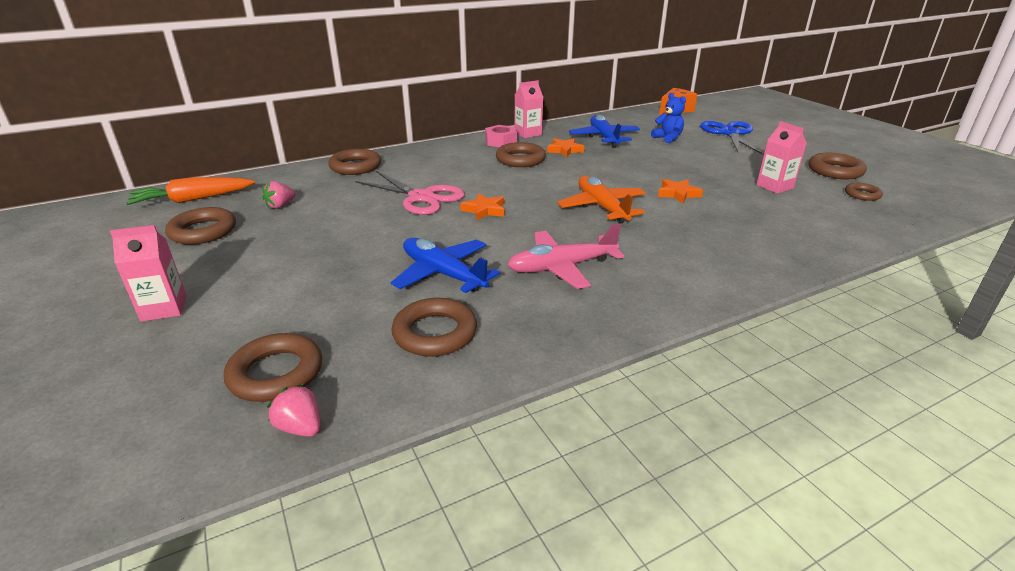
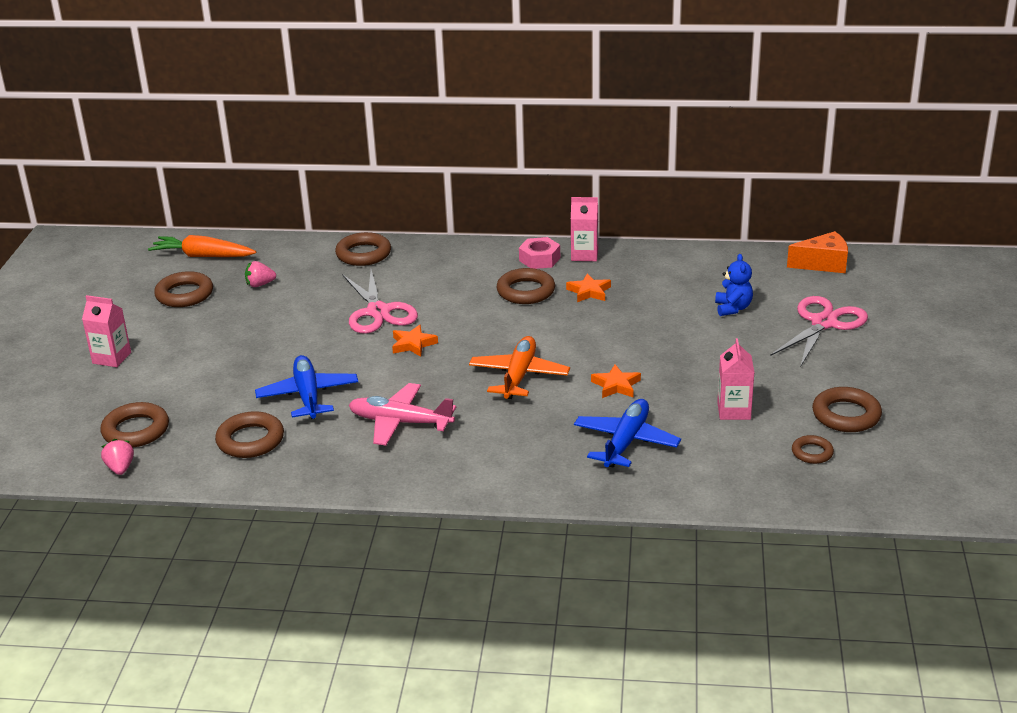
camera: 35 degrees right, 0 degrees up
blue plane [569,115,640,148] -> blue plane moved to [574,399,681,467]
blue scissors [700,121,764,155] -> pink scissors [770,296,868,367]

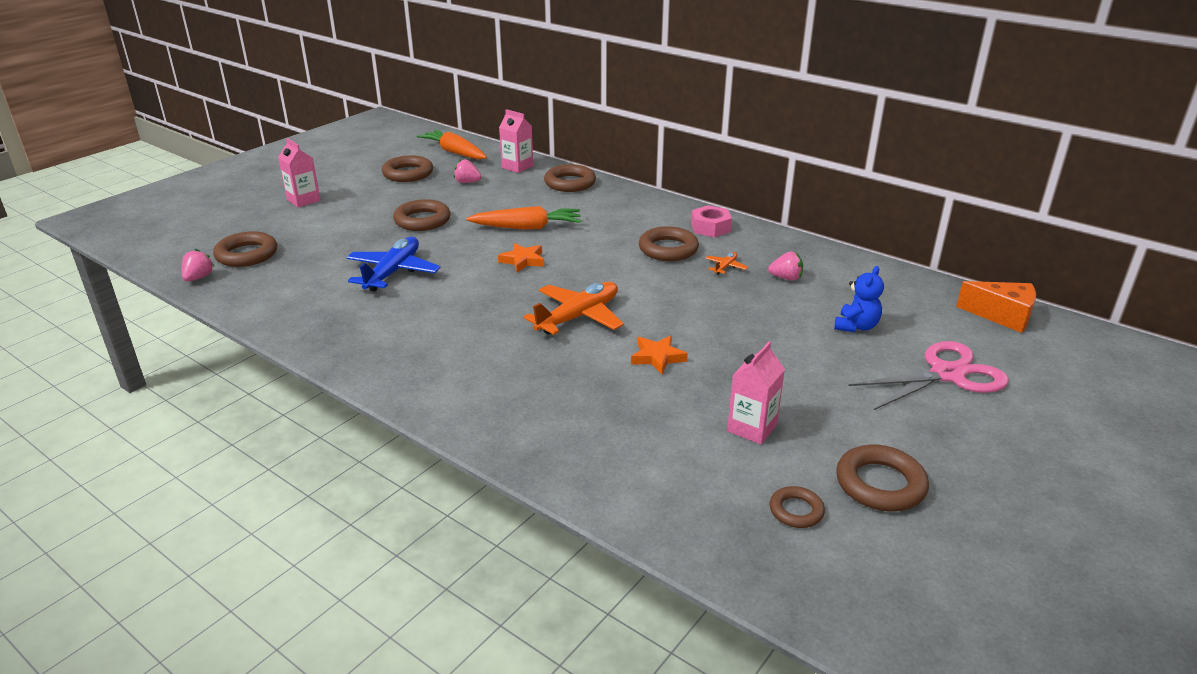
camera: 30 degrees right, 0 degrees up
brown ring [215,411,284,458] -> brown ring moved to [393,199,451,231]
pink scissors [342,269,418,334] -> orange carrot [466,206,582,230]
pink plane [349,383,456,446] -> none
orange star [566,273,611,302] -> orange plane [705,252,748,275]
pink carton [571,197,598,261] -> pink carton moved to [499,109,533,173]
blue plane [574,399,681,467] -> none
none -> pink strawberry [768,252,803,280]

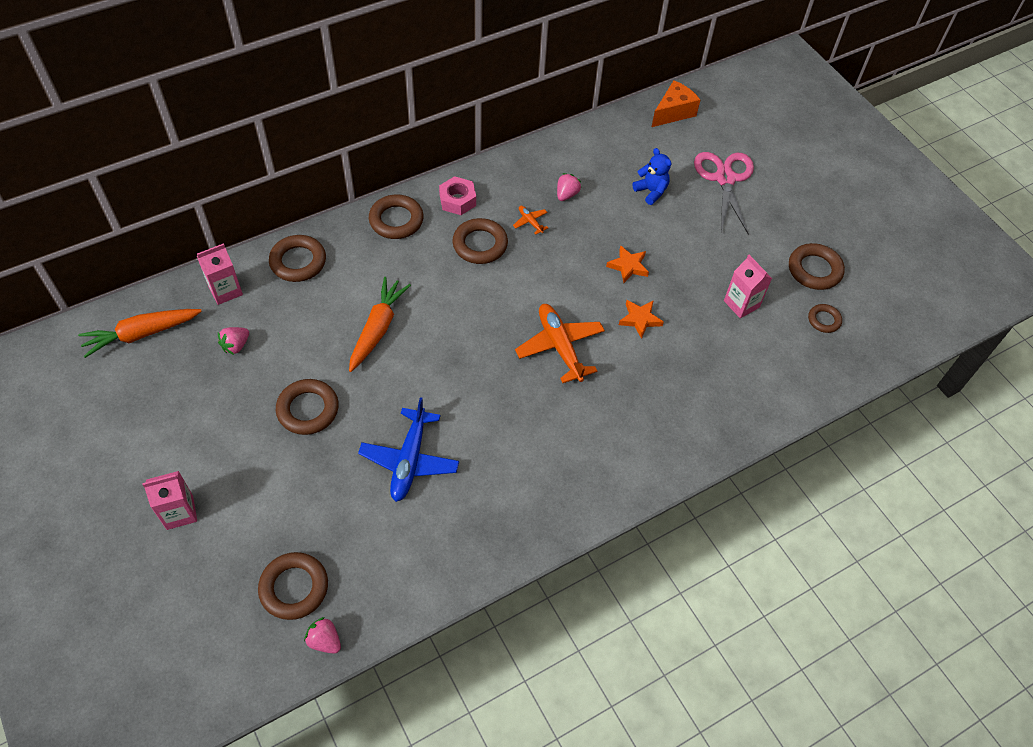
camera: 70 degrees left, 25 degrees up
blue plane [346,237,441,292] -> blue plane turned 120 degrees counterclockwise [358,397,459,502]
brown ring [382,155,433,182] -> brown ring moved to [369,195,424,239]
orange star [498,243,544,272] -> orange star moved to [606,245,649,283]

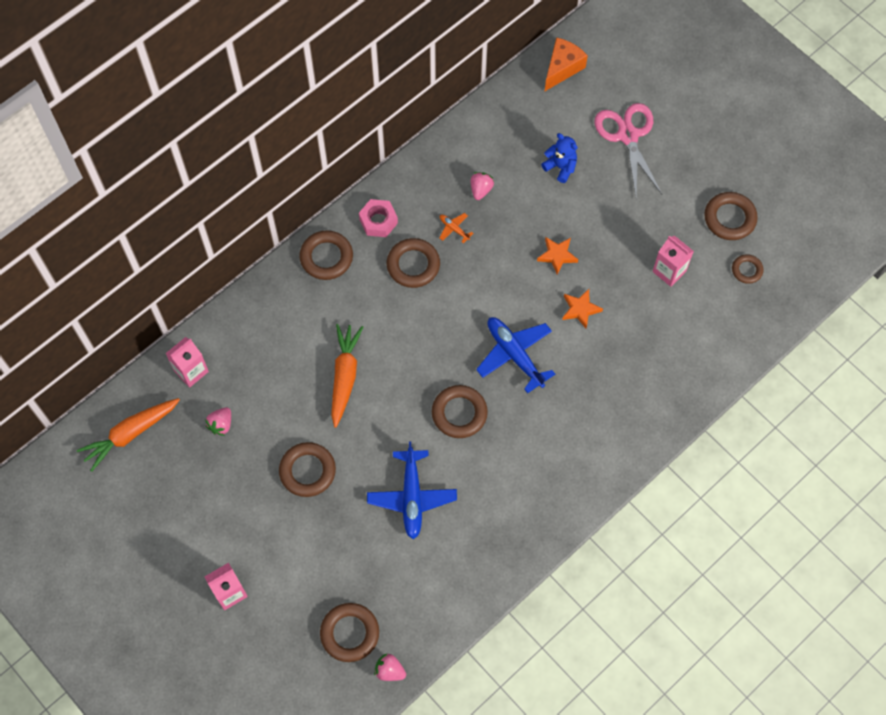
camera: 10 degrees left, 10 degrees up
brown ring [269,235,326,282] -> brown ring moved to [432,385,488,438]
orange plane [515,304,605,383] -> blue plane [476,317,555,393]

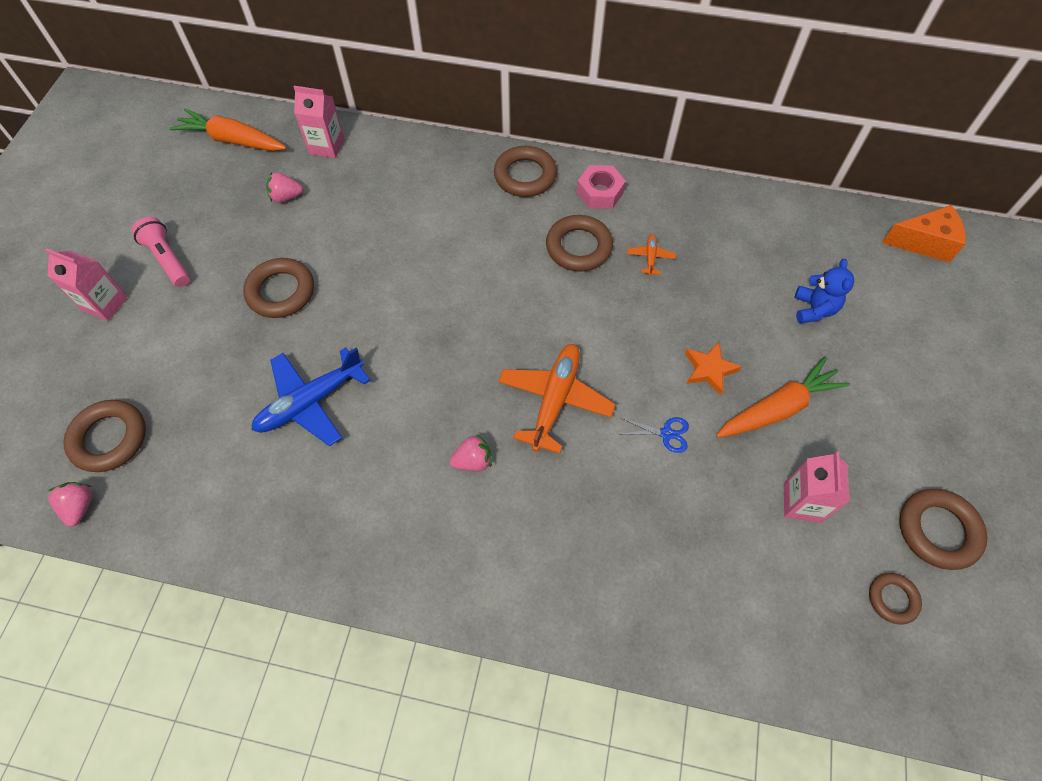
camera: 55 degrees right, 5 degrees down
orange carrot [331,324,363,428] -> orange carrot moved to [716,356,850,438]
brown ring [432,385,488,438] -> none
pink strawberry [470,172,494,200] -> pink strawberry moved to [450,434,492,471]
blue plane [476,317,555,393] -> orange plane [498,344,616,454]
orange star [562,289,603,328] -> blue scissors [621,417,689,453]
pink scissors [595,103,662,196] -> none
none -> pink flashlight [131,217,190,287]

